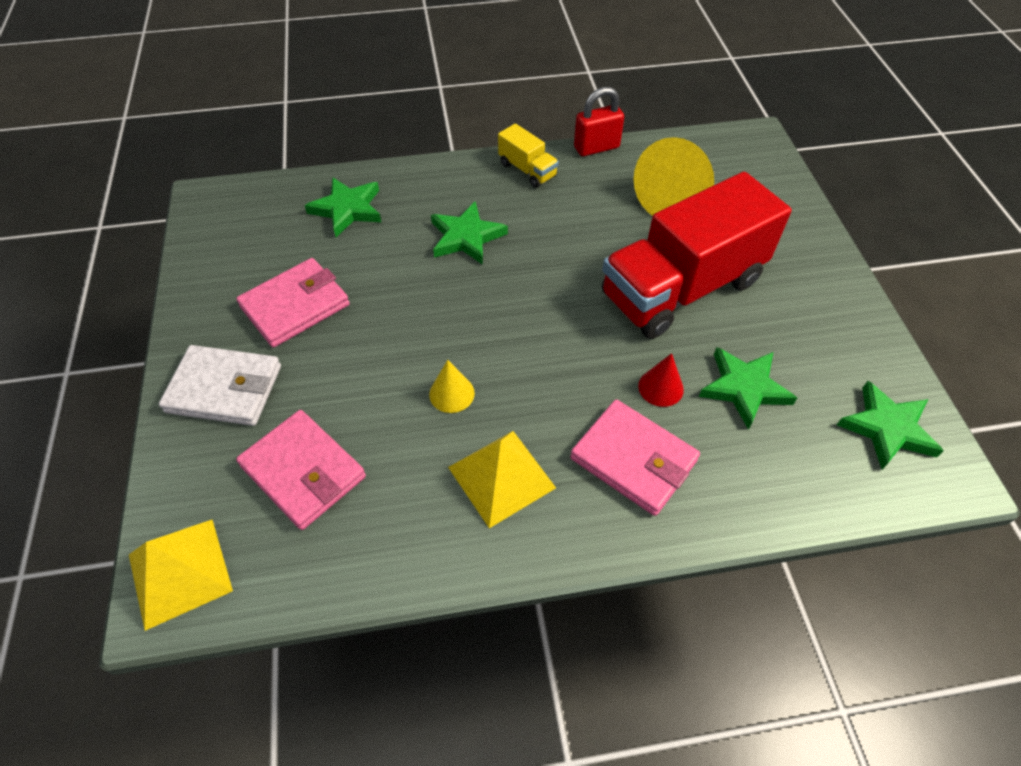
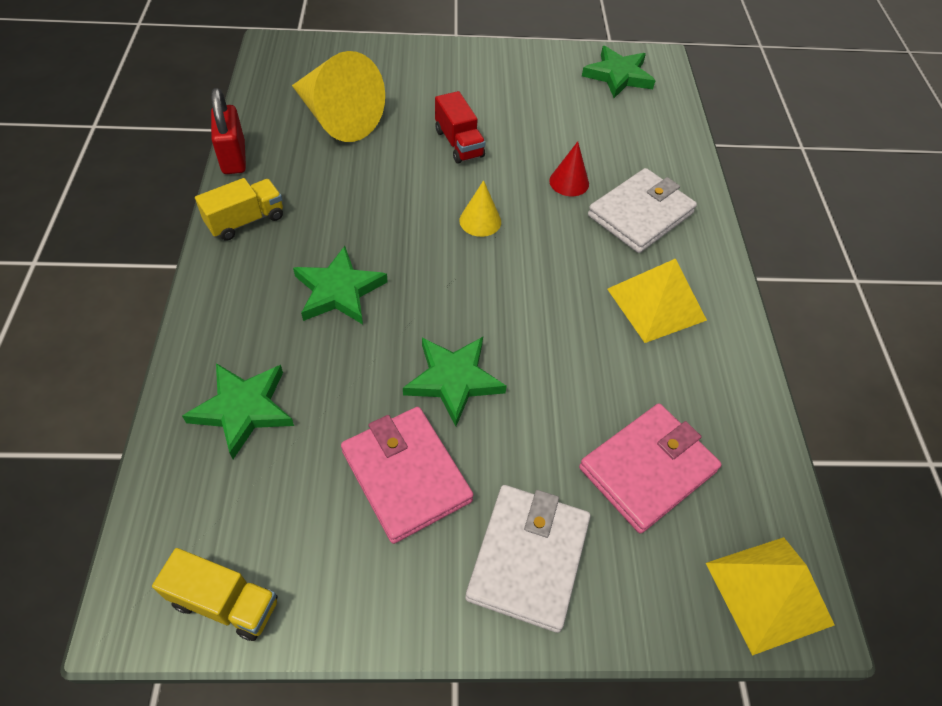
camera: 85 degrees left, 0 degrees up
yellow cone [429,360,475,413] -> yellow cone moved to [459,180,501,237]
pink wallet [570,400,700,516] -> white wallet [588,168,697,253]
red truck [602,172,792,339] -> red truck [435,91,486,164], size x0.43
green star [699,347,797,430] -> green star moved to [403,337,507,426]
none -> yellow truck [152,548,277,641]

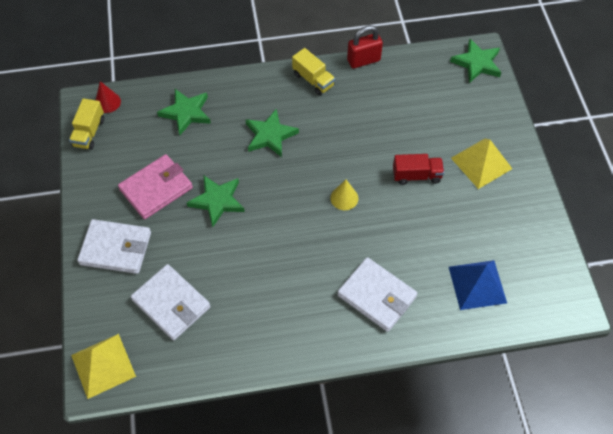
camera: 85 degrees right, 5 degrees up
yellow cone [292,51,385,142] -> none
red truck [435,91,486,164] -> red truck turned 150 degrees counterclockwise [393,154,444,185]
red cone [549,142,589,196] -> red cone moved to [96,81,121,113]
pink wallet [579,403,722,534] -> white wallet [131,264,211,340]
green star [582,46,656,98] -> green star moved to [450,39,502,83]
yellow pyramid [607,258,707,343] -> yellow pyramid moved to [451,139,512,189]
none -> blue pyramid [449,260,507,310]

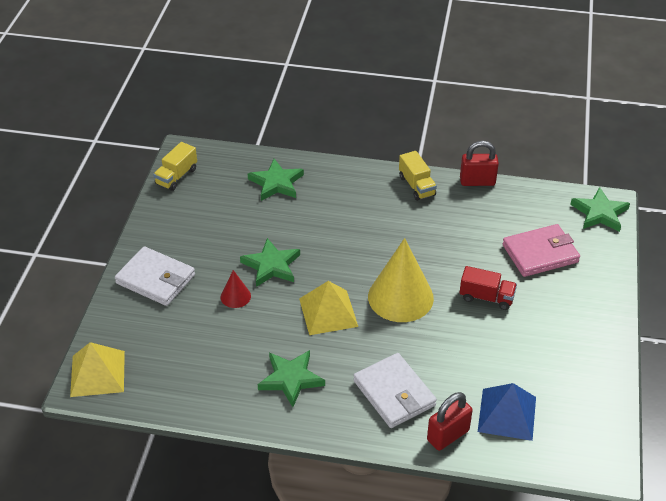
camera: 20 degrees right, 15 degrees down
red cone [96,81,121,113] -> red cone moved to [221,270,251,308]
pink wallet [118,154,193,219] -> pink wallet moved to [502,224,580,277]
white wallet [131,264,211,340] -> none
green star [246,109,299,157] -> green star moved to [258,350,325,407]
yellow cone [330,180,358,210] -> yellow cone [368,238,434,322], size x2.15
yellow pyramid [451,139,512,189] -> yellow pyramid moved to [299,281,358,335]
none -> red padlock [427,392,473,451]

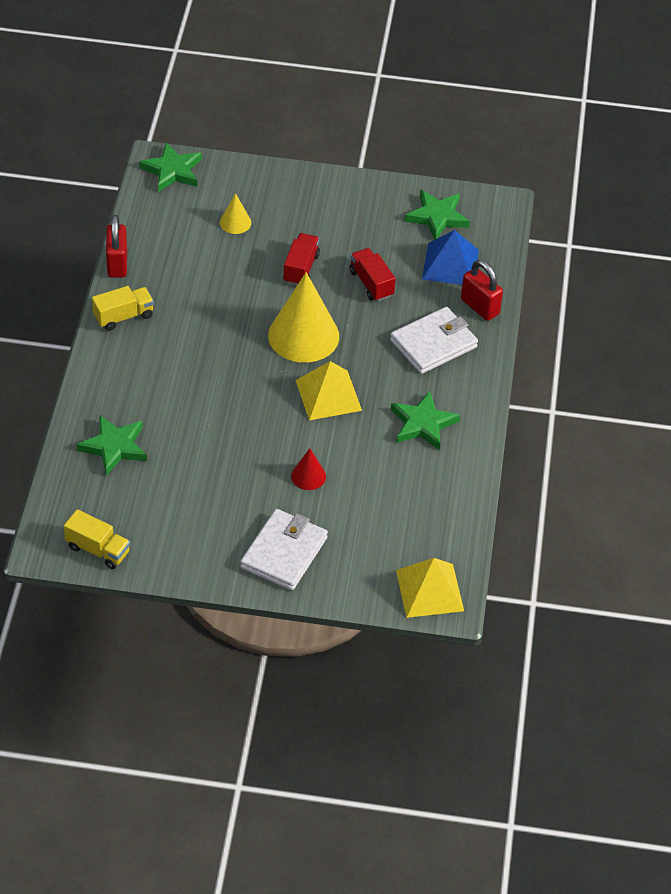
camera: 95 degrees left, 5 degrees up
green star [240,238,300,287] -> green star moved to [405,190,470,240]
pink wallet [502,224,580,277] -> yellow cone [220,193,251,234]
none -> red truck [350,248,396,301]

